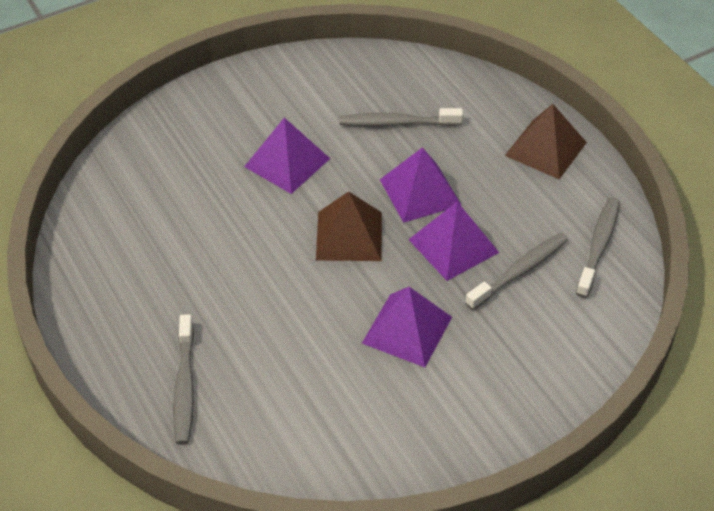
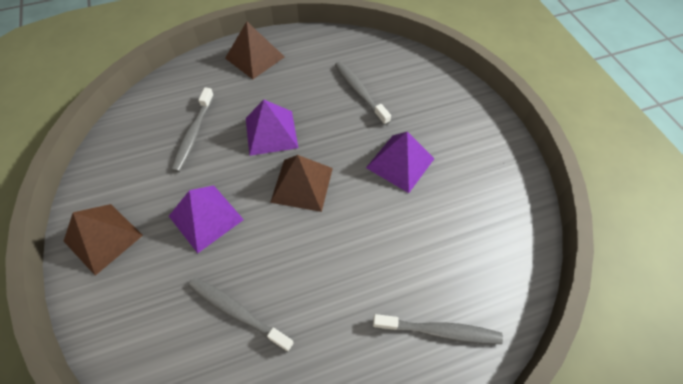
camera: 80 degrees left, 10 degrees up
purple pyramid [408,202,499,281] -> none
grey toothbrush [576,198,620,298] -> grey toothbrush moved to [188,277,294,352]
none -> brown pyramid [64,204,143,276]

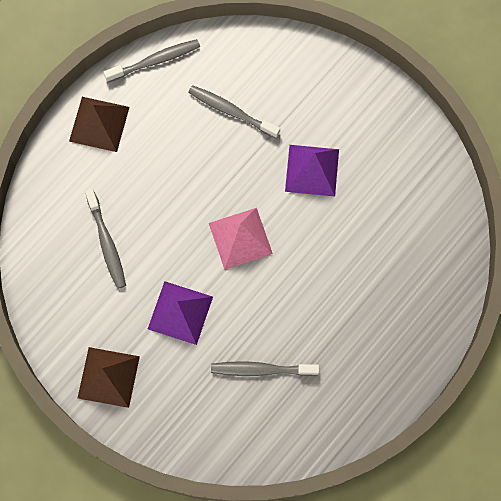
camera: 30 degrees left, 15 degrees up
purple pyramid [246,100,298,156] -> none
brown pyramid [270,155,333,212] -> pink pyramid [209,208,273,270]
grey toothbrush [373,314,503,344] -> grey toothbrush moved to [103,39,200,82]

